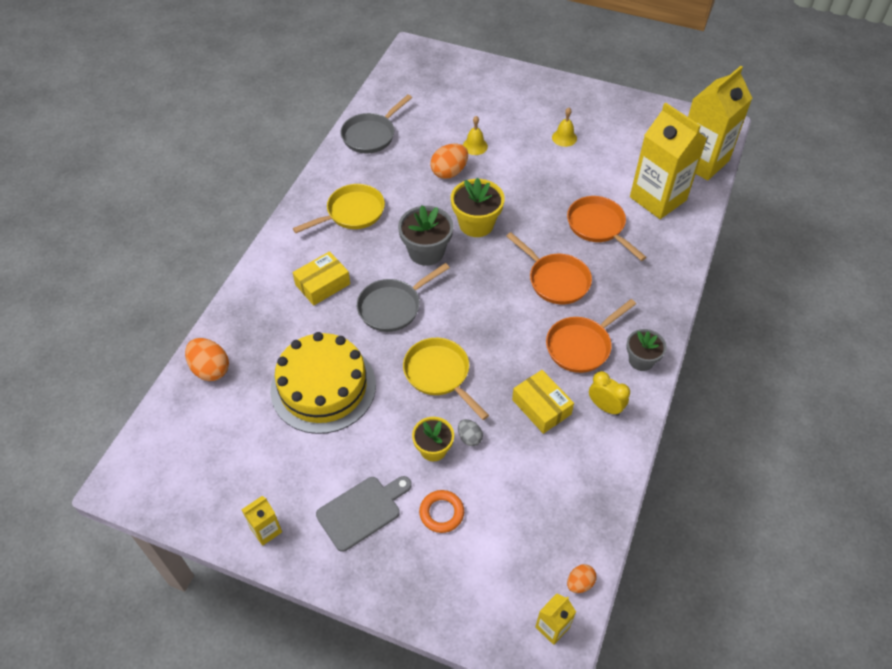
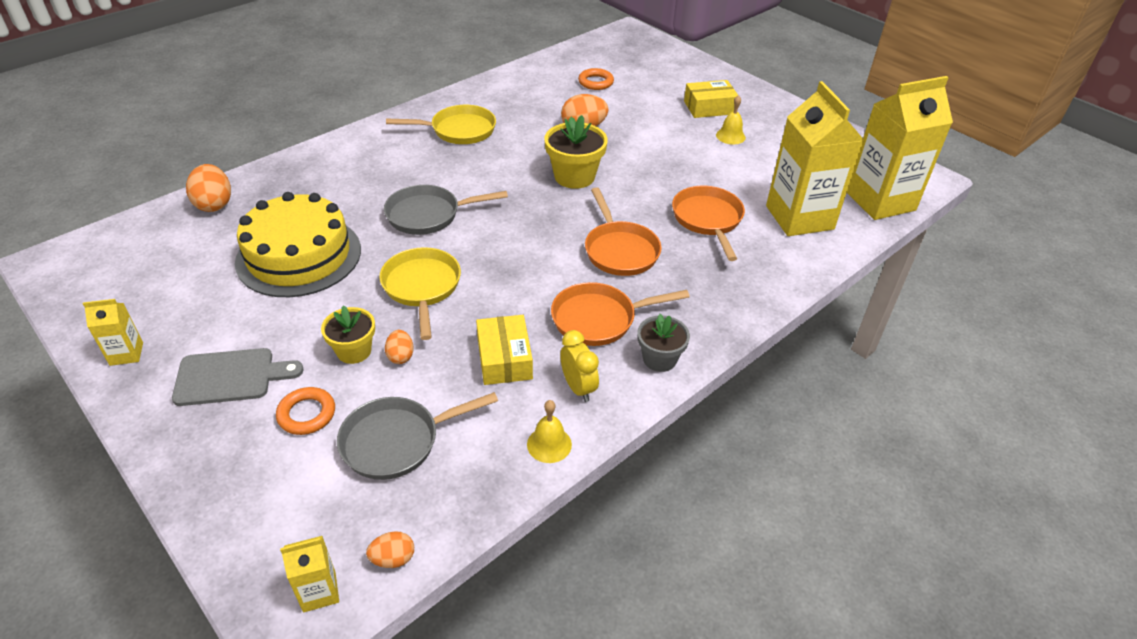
camera: 25 degrees right, 10 degrees down
yellow box [293,251,350,306] -> yellow box moved to [684,80,738,118]
grey pan [341,94,412,154] -> grey pan moved to [337,392,498,480]
grey flower pot [398,206,454,266] -> none
grey egg [458,419,483,446] -> orange egg [385,330,414,364]
yellow bell [463,116,488,155] -> yellow bell moved to [527,400,572,463]
none -> orange ring [578,68,614,90]

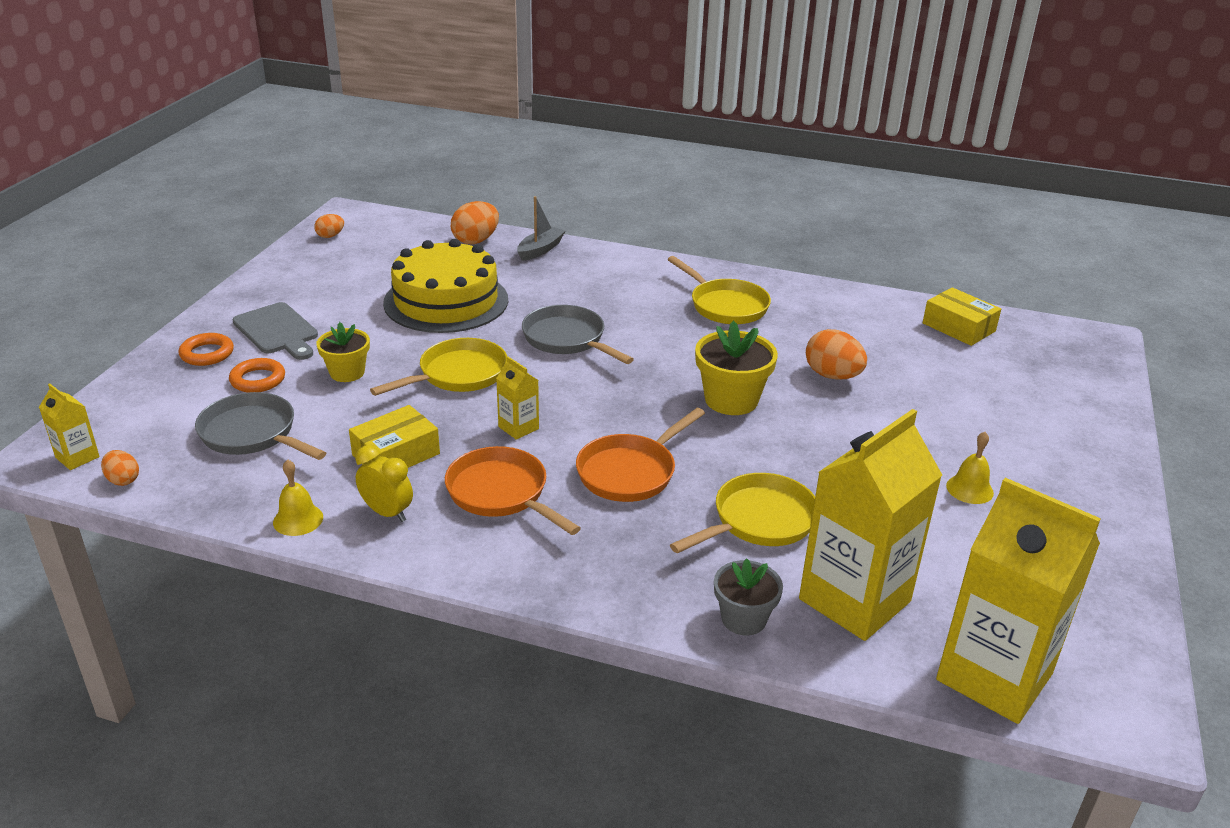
camera: 60 degrees right, 10 degrees down
yellow carton [83,299,143,366] -> yellow carton moved to [496,357,539,440]
orange egg [385,330,414,364] -> orange egg moved to [314,214,344,238]
yellow clock [560,330,599,402] -> yellow clock turned 90 degrees counterclockwise [355,445,413,522]
orange ring [578,68,614,90] -> orange ring moved to [179,333,234,366]
grey flower pot [638,314,690,372] -> grey flower pot moved to [714,558,783,636]
orange pan [672,186,745,261] -> yellow pan [670,473,815,553]
yellow box [684,80,738,118] -> yellow box moved to [922,287,1001,346]
none -> grey boat [517,196,565,261]

